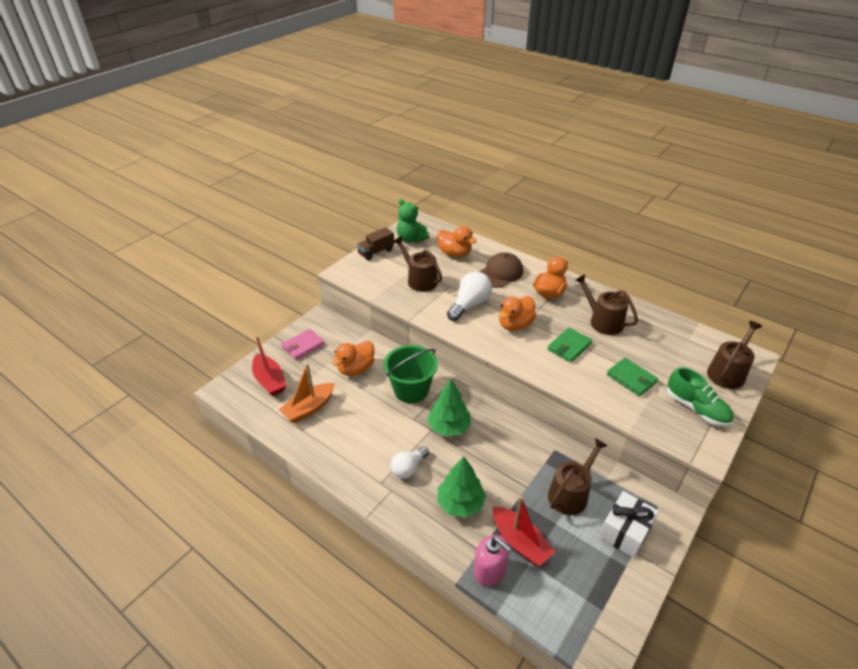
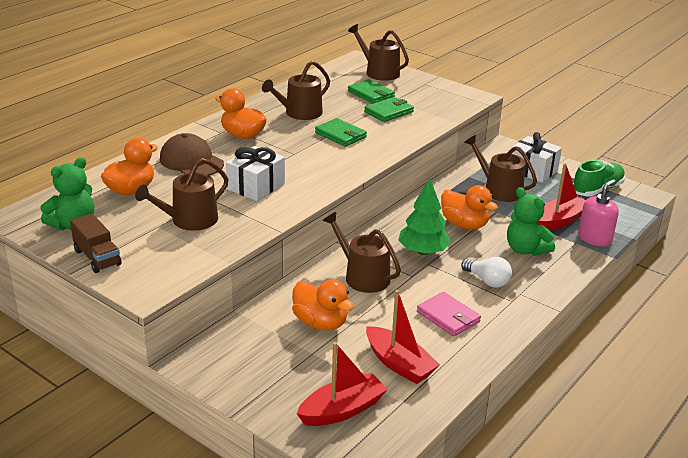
camera: 90 degrees left, 10 degrees down
orange boat [279,363,335,423] -> red boat [366,290,440,384]
pink wallet [281,329,324,360] -> pink wallet moved to [417,292,481,336]
green bucket [384,345,438,403] -> brown watering can [323,212,401,293]
green tree [437,456,486,518] -> green teddy bear [507,187,555,256]
white light bulb [447,272,492,321] -> white gift [226,146,285,201]
orange duck [499,296,536,331] -> orange duck moved to [441,185,498,229]
green shoe [667,367,734,427] -> green shoe moved to [573,160,625,196]
none -> green wallet [348,79,395,104]

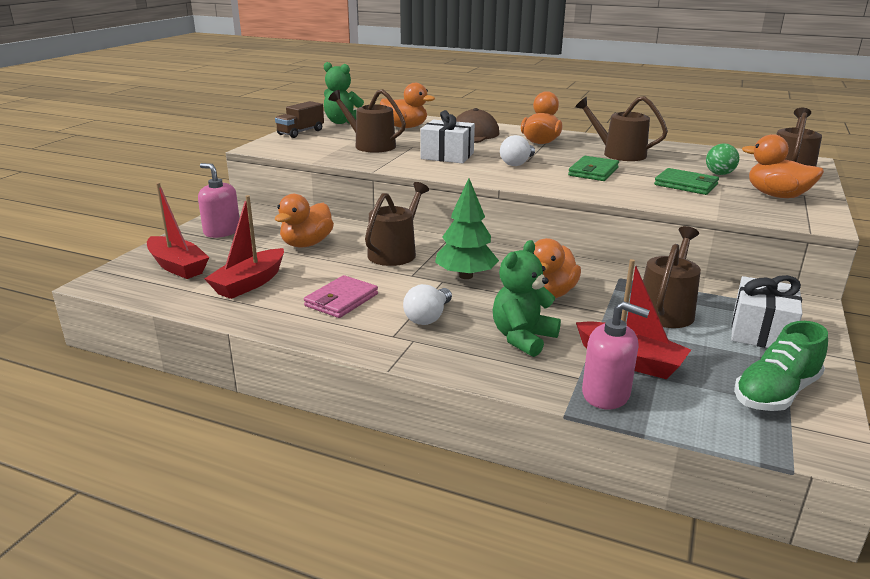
camera: 75 degrees right, 5 degrees down
green wallet [348,79,395,104] -> green ball [706,143,739,175]
green shoe [573,160,625,196] -> green shoe turned 105 degrees clockwise [734,321,828,411]
none -> pink soap dispenser [198,163,240,238]
none -> white light bulb [500,135,535,166]
none -> orange duck [742,134,824,198]

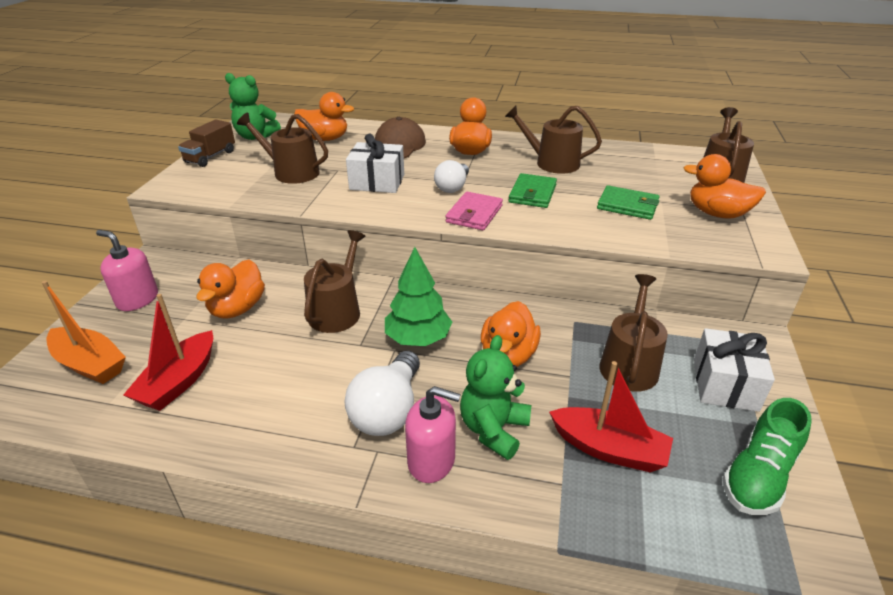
camera: 10 degrees left, 10 degrees up
red boat [147,182,209,279] -> orange boat [42,281,126,384]
pink wallet [304,275,378,318] -> pink wallet moved to [446,192,503,230]
white light bulb [403,284,452,325] -> white light bulb [344,351,420,436], size x1.51
pink soap dispenser [582,301,650,409] -> pink soap dispenser moved to [405,386,461,483]
green ball [706,143,739,175] -> none

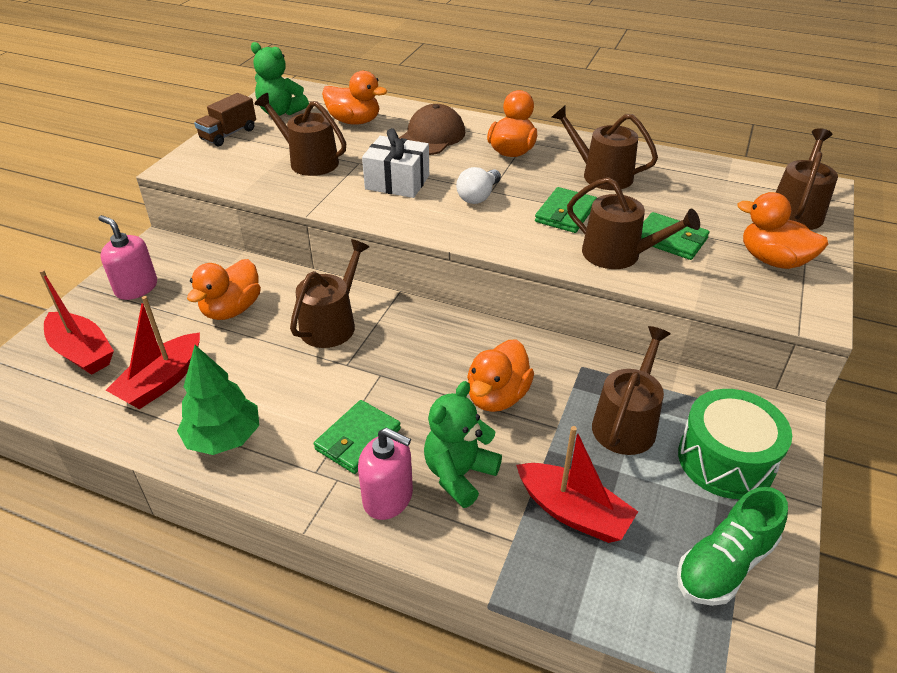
camera: 10 degrees right, 5 degrees up
orange boat [42,281,126,384] -> red boat [39,269,114,375]
white light bulb [344,351,420,436] -> green wallet [314,400,401,474]
green tree [385,247,452,346] -> green tree moved to [177,345,259,455]
pink wallet [446,192,503,230] -> none
white gift [694,328,775,412] -> green drum [678,389,792,499]
none -> brown watering can [567,177,700,269]

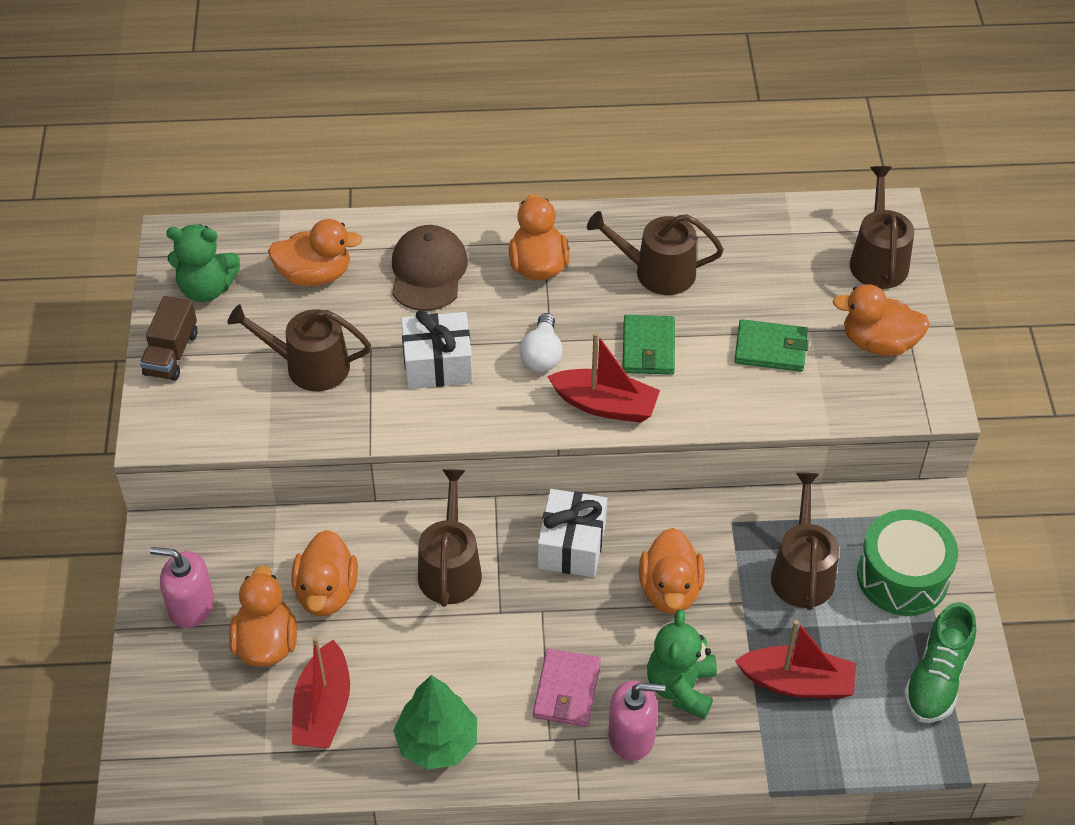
camera: 25 degrees left, 10 degrees up
red boat [39,269,114,375] -> red boat moved to [547,332,660,423]
green wallet [314,400,401,474] -> pink wallet [533,649,601,727]
brown watering can [567,177,700,269] -> none
none -> orange duck [229,565,297,667]
none -> white gift [538,489,607,577]

